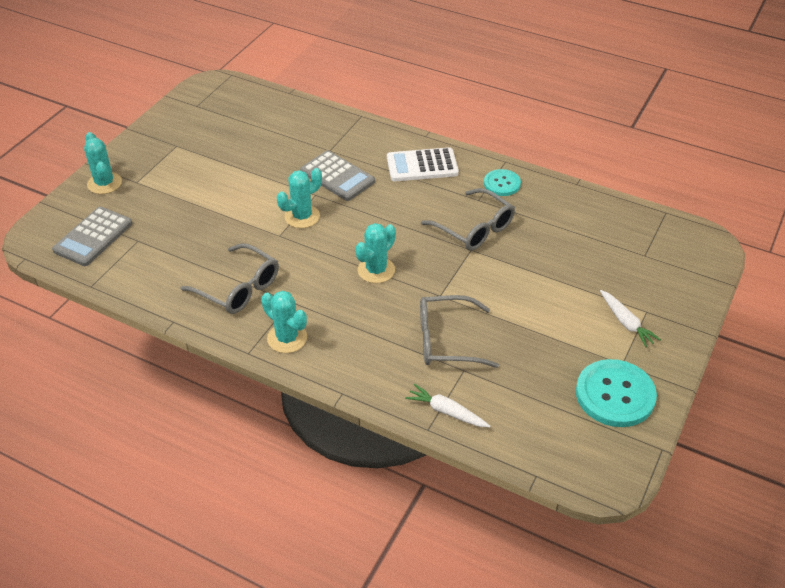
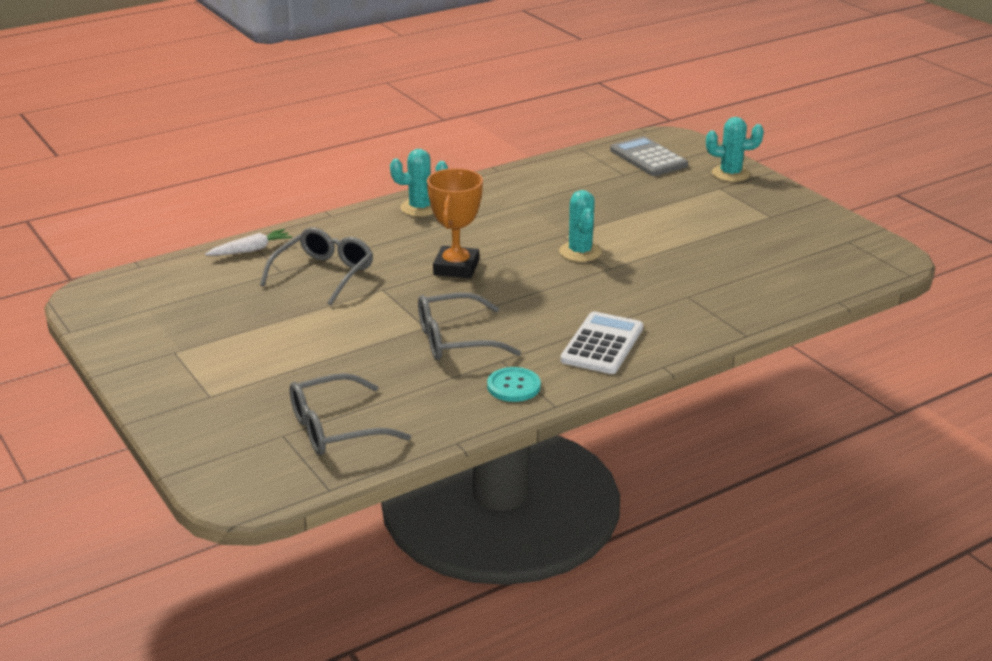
camera: 120 degrees right, 15 degrees down
grey glasses [180,243,279,314] -> grey glasses moved to [289,373,411,455]
grey calculator [300,150,375,201] -> none
turquoise cactus [355,223,396,283] -> orange trophy [427,168,483,279]
turquoise button [576,359,657,427] -> none
white carrot [600,290,661,347] -> none

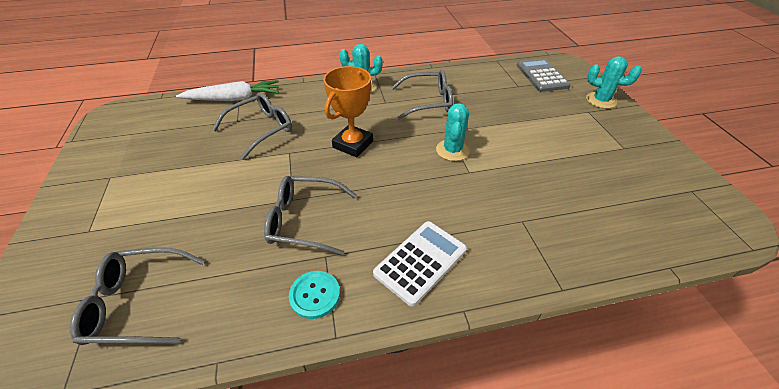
camera: 20 degrees right, 15 degrees up
white carrot [205,229,292,256] -> white carrot [176,80,279,101], size x1.62
none -> grey glasses [391,70,453,120]

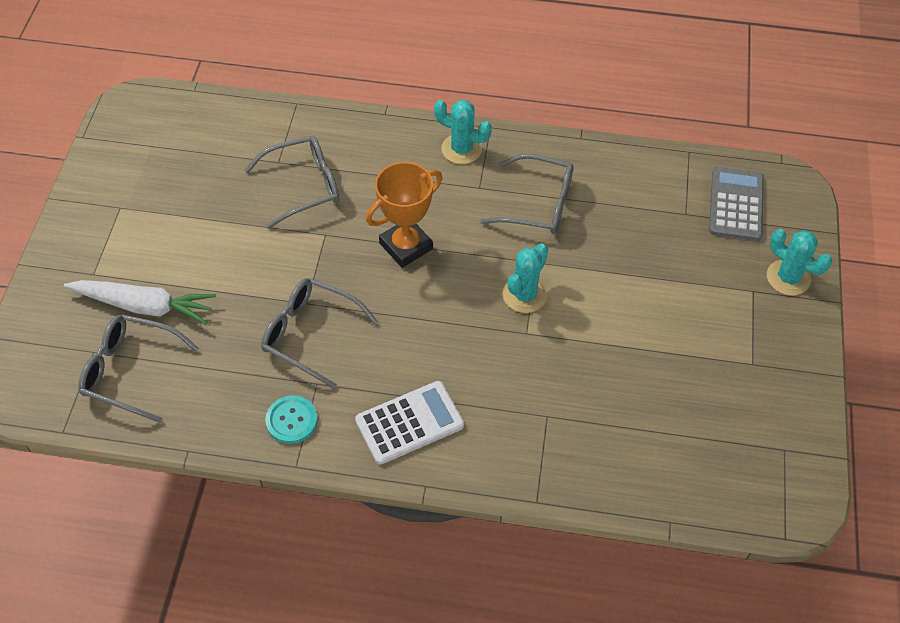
camera: 20 degrees right, 10 degrees up
white carrot [176,80,279,101] -> white carrot moved to [64,280,216,324]

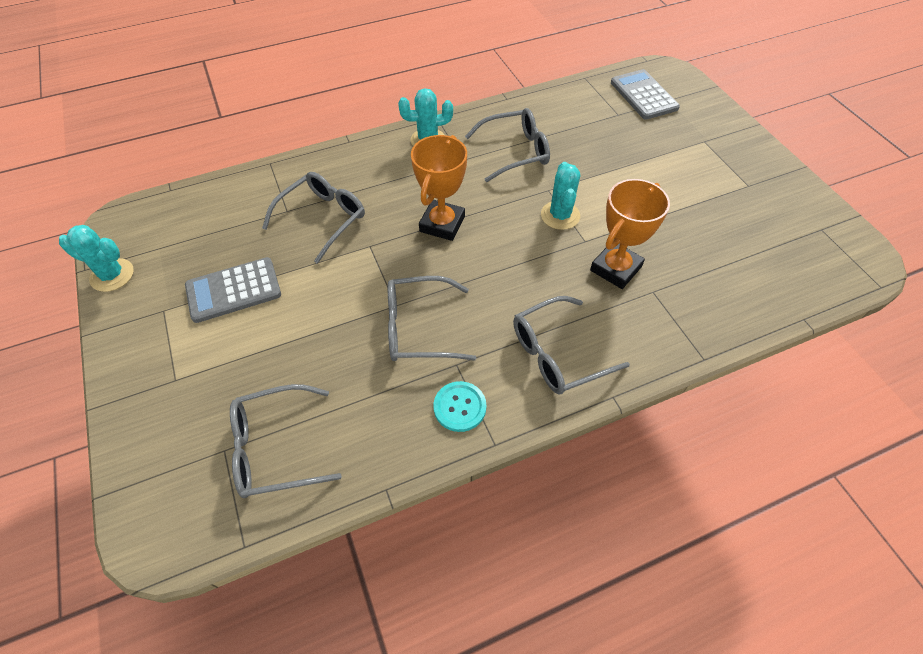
camera: 30 degrees left, 0 degrees up
white carrot [64,280,216,324] -> none
white calculator [355,381,464,465] -> grey glasses [513,296,630,394]
turquoise cactus [767,229,832,296] -> turquoise cactus moved to [59,225,134,292]
none -> grey calculator [185,257,281,323]
none -> orange trophy [590,179,670,289]

